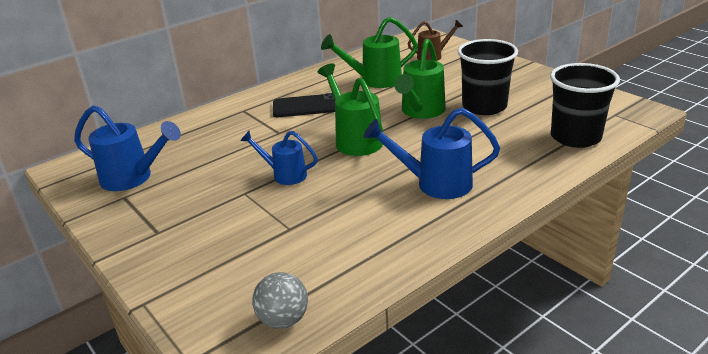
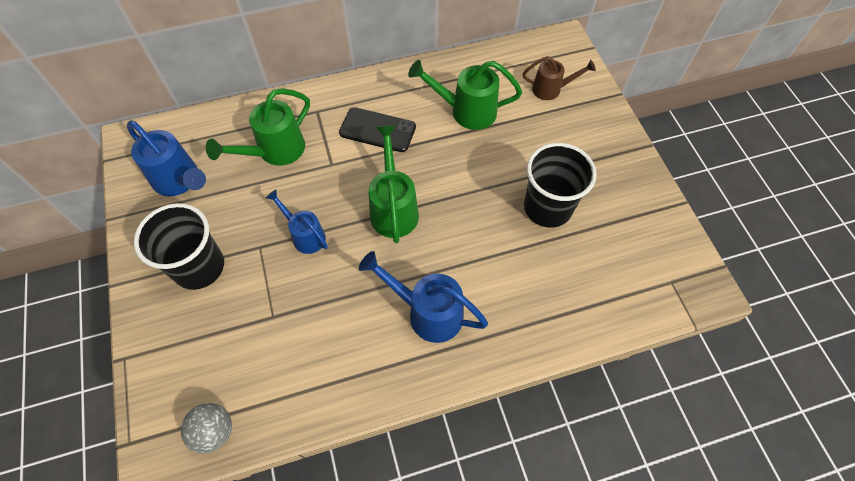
camera: 20 degrees right, 30 degrees up
green watering can [394,38,446,119] -> green watering can moved to [206,88,310,166]
black cup [550,63,620,148] -> black cup moved to [134,203,224,290]

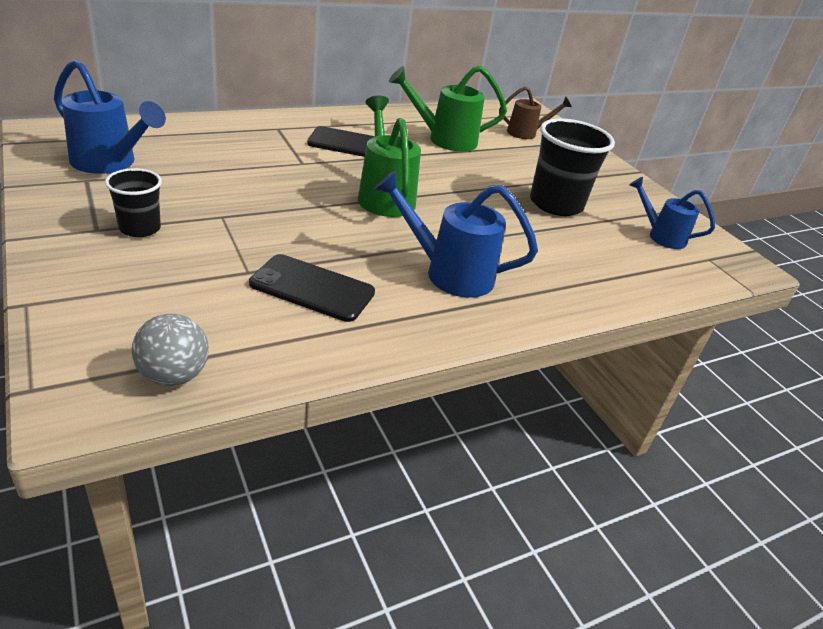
camera: 15 degrees left, 25 degrees down
black cup [134,203,224,290] -> black cup [105,168,162,237], size x0.57
green watering can [206,88,310,166] -> none
blue watering can [266,190,328,254] -> blue watering can moved to [629,177,715,249]
none -> black phone [249,254,375,322]

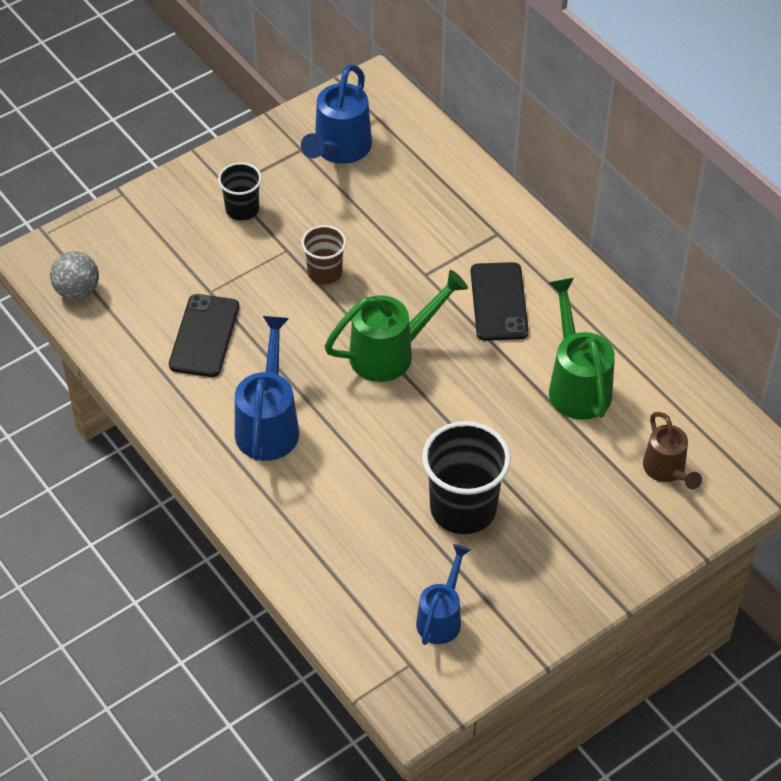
camera: 85 degrees right, 15 degrees up
none -> brown cup [301,225,346,284]

